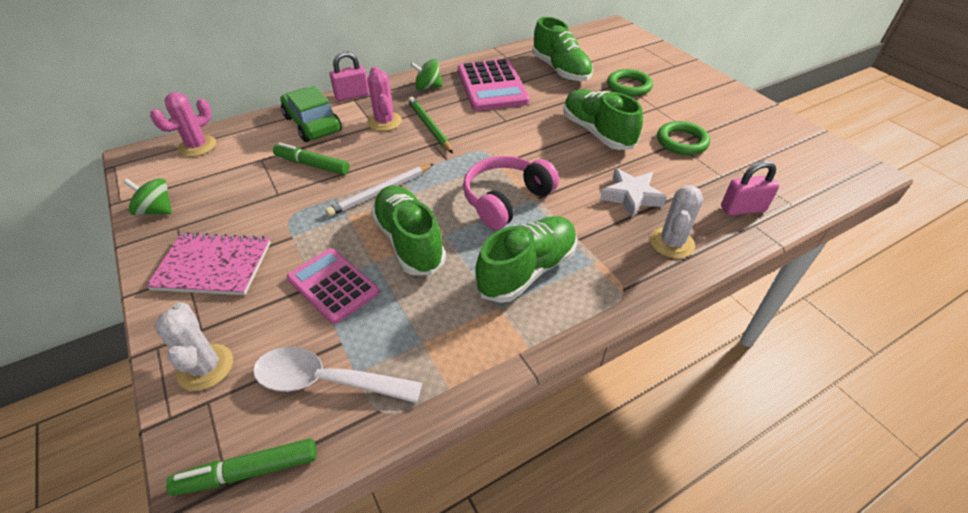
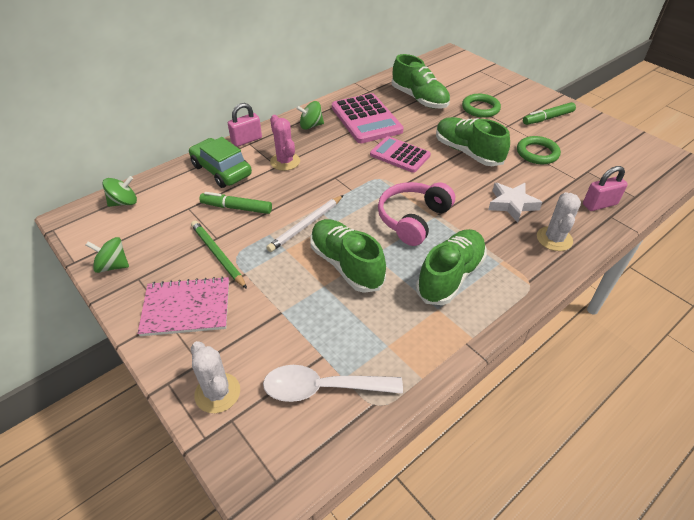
camera: 10 degrees left, 0 degrees up
pink cactus [150,92,216,157] -> green spinning top [102,176,137,207]
green marker [166,438,317,496] -> green marker moved to [523,102,576,125]
pink calculator [287,248,379,324] -> pink calculator moved to [370,136,431,173]
green pencil [408,97,453,153] -> green pencil moved to [191,221,247,289]

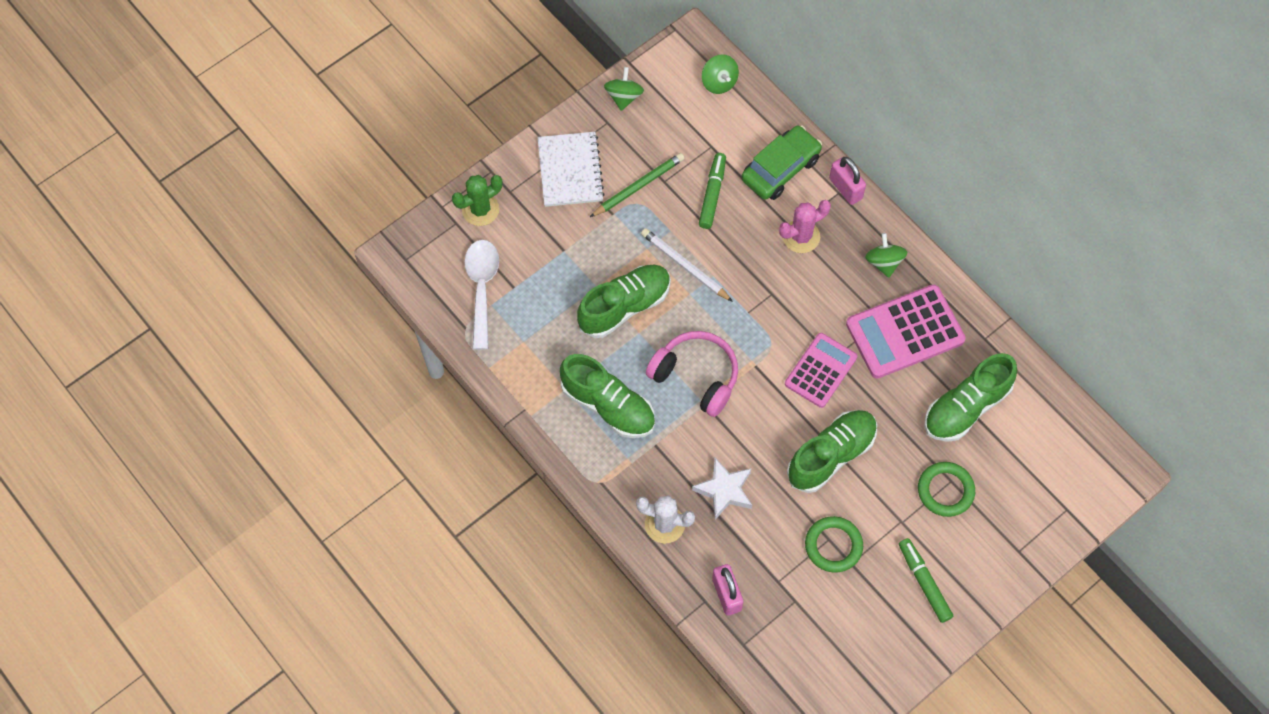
camera: 90 degrees right, 20 degrees up
pink notebook [138,276,229,336] -> white notebook [537,132,605,207]
white cactus [191,341,240,413] -> green cactus [452,175,502,226]

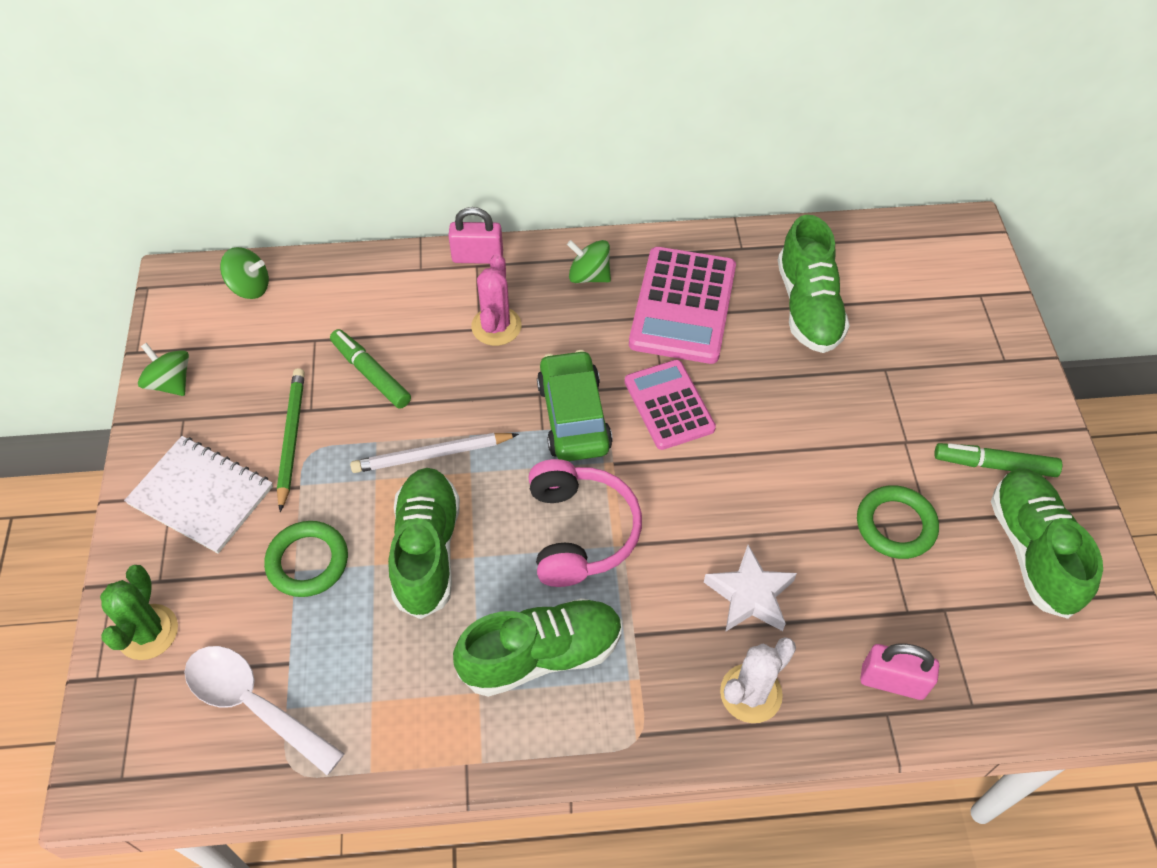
camera: 55 degrees left, 10 degrees down
pink headphones [646,331,738,417] -> pink headphones turned 105 degrees clockwise [529,459,642,587]
green car [741,125,822,200] -> green car moved to [537,350,613,461]
green shoe [787,410,877,493] -> green shoe moved to [991,468,1103,619]
green ring [918,462,975,517] -> green ring moved to [264,521,348,597]

